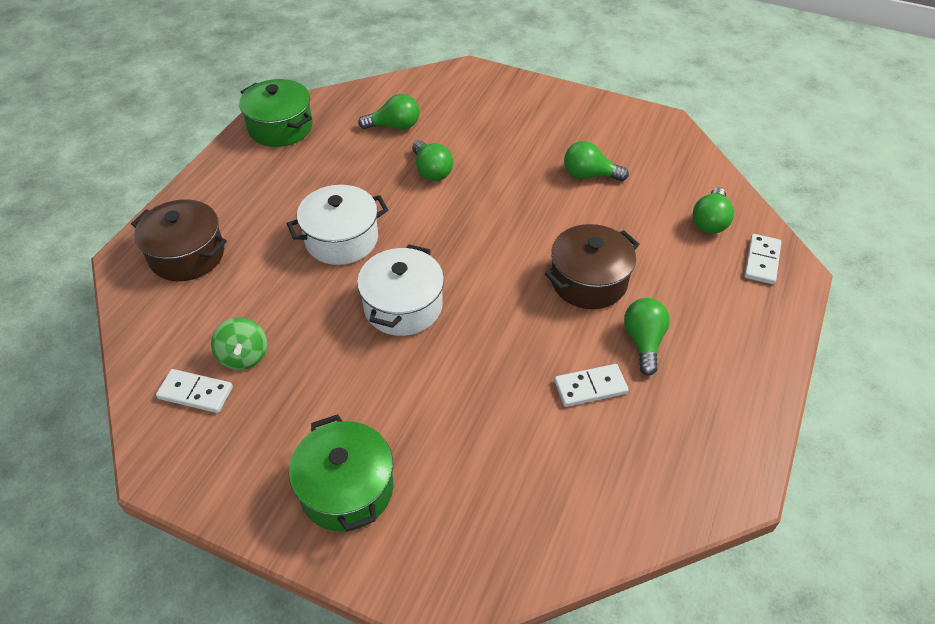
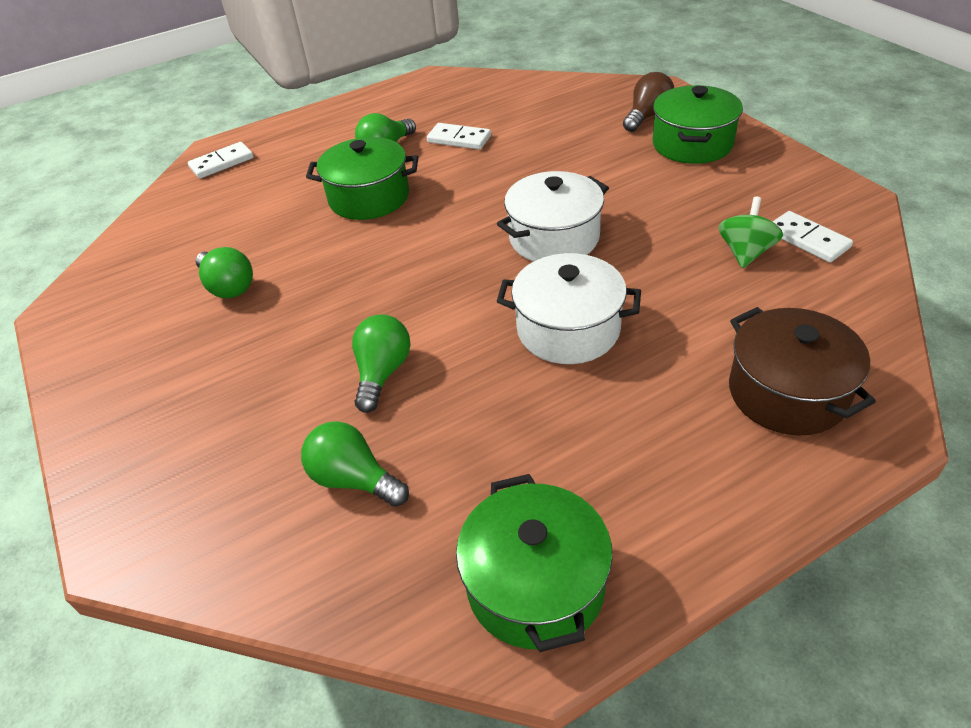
camera: 140 degrees left, 5 degrees down
brown pot [545,224,639,309] -> green pot [306,137,418,220]
green light bulb [693,188,734,234] -> none
none -> brown light bulb [623,72,674,132]

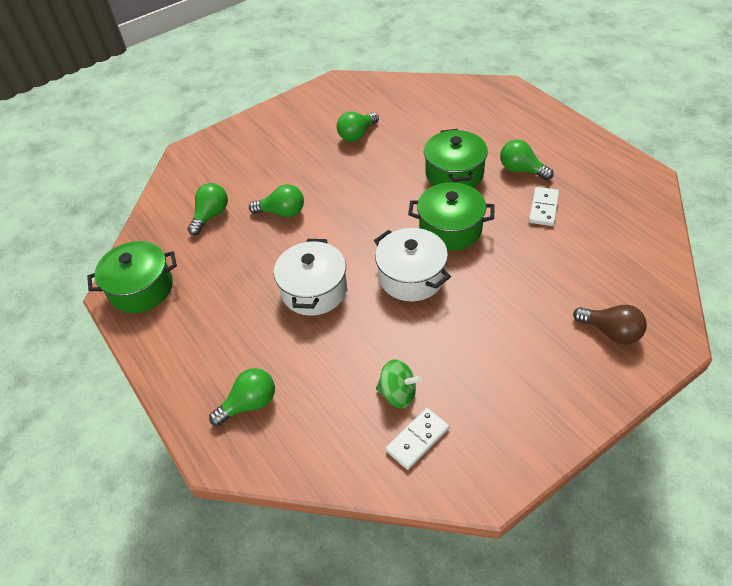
camera: 85 degrees right, 5 degrees up
white domino [188,142,254,179] -> none
green pot [653,85,743,164] -> green pot moved to [408,182,495,251]
brown pot [729,307,876,435] -> green light bulb [209,368,275,426]

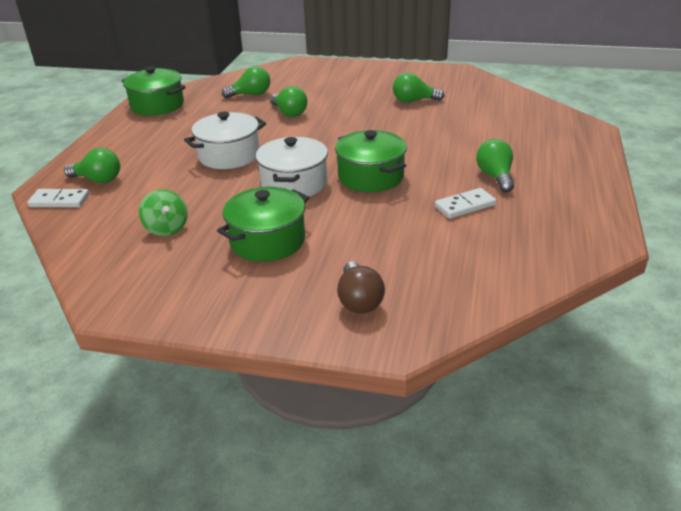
camera: 45 degrees right, 15 degrees down
white domino [385,408,449,470] -> white domino moved to [27,189,89,207]
green pot [424,129,488,188] -> green pot moved to [217,187,309,262]

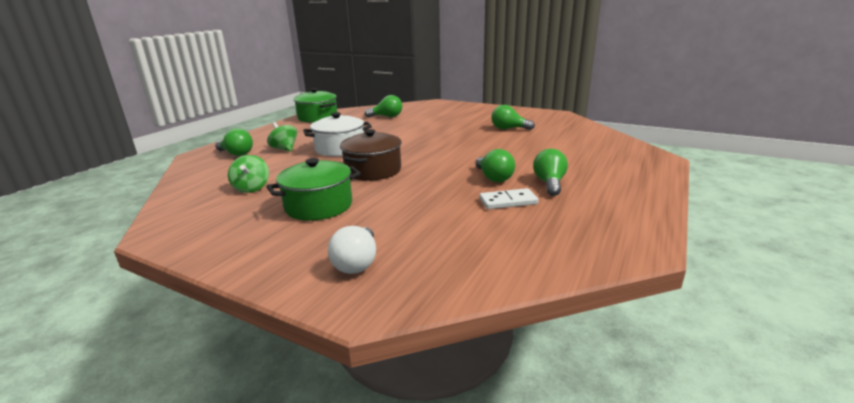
camera: 15 degrees right, 10 degrees down
white domino [27,189,89,207] -> none
white pot [256,137,328,197] -> brown pot [340,129,402,181]
green light bulb [270,86,307,117] -> green light bulb moved to [475,149,515,182]
green pot [335,130,407,192] -> none
brown light bulb [337,262,385,314] -> white light bulb [328,226,376,274]
none -> green spinning top [267,122,297,152]

